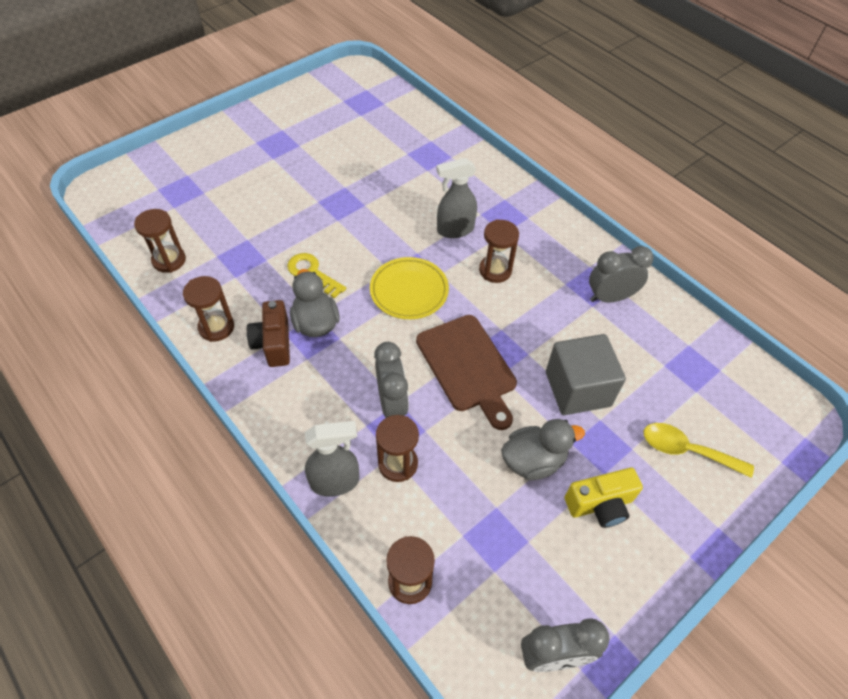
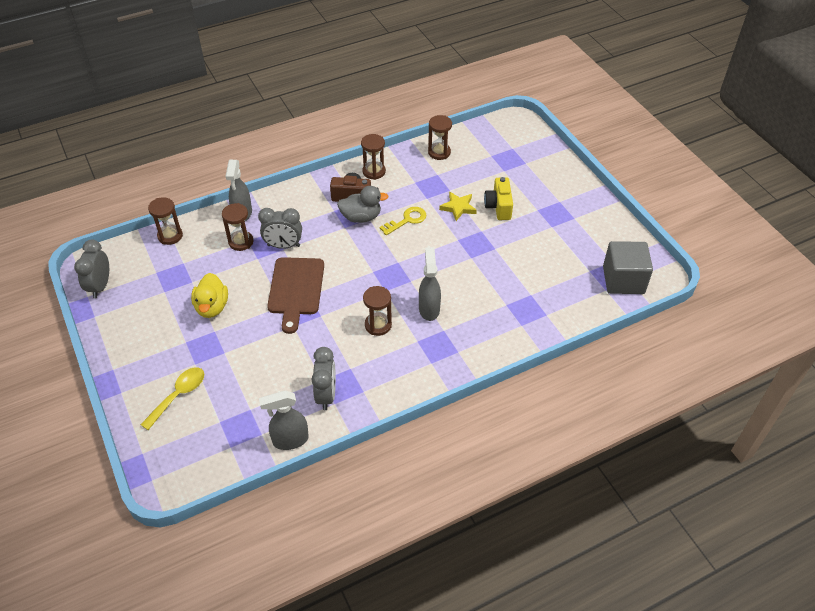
camera: 105 degrees right, 5 degrees down
yellow plate [370,257,449,319] -> none
brown cutting board [416,315,517,430] -> brown cutting board turned 75 degrees counterclockwise [267,257,324,334]
grey duck [501,419,585,480] -> yellow duck [191,273,228,318]
grey cube [546,334,626,415] -> grey cube moved to [603,241,653,294]
yellow camera [565,468,643,528] -> yellow camera moved to [484,177,513,220]
none -> grey spray bottle [259,390,309,450]
none -> yellow star [439,192,477,221]

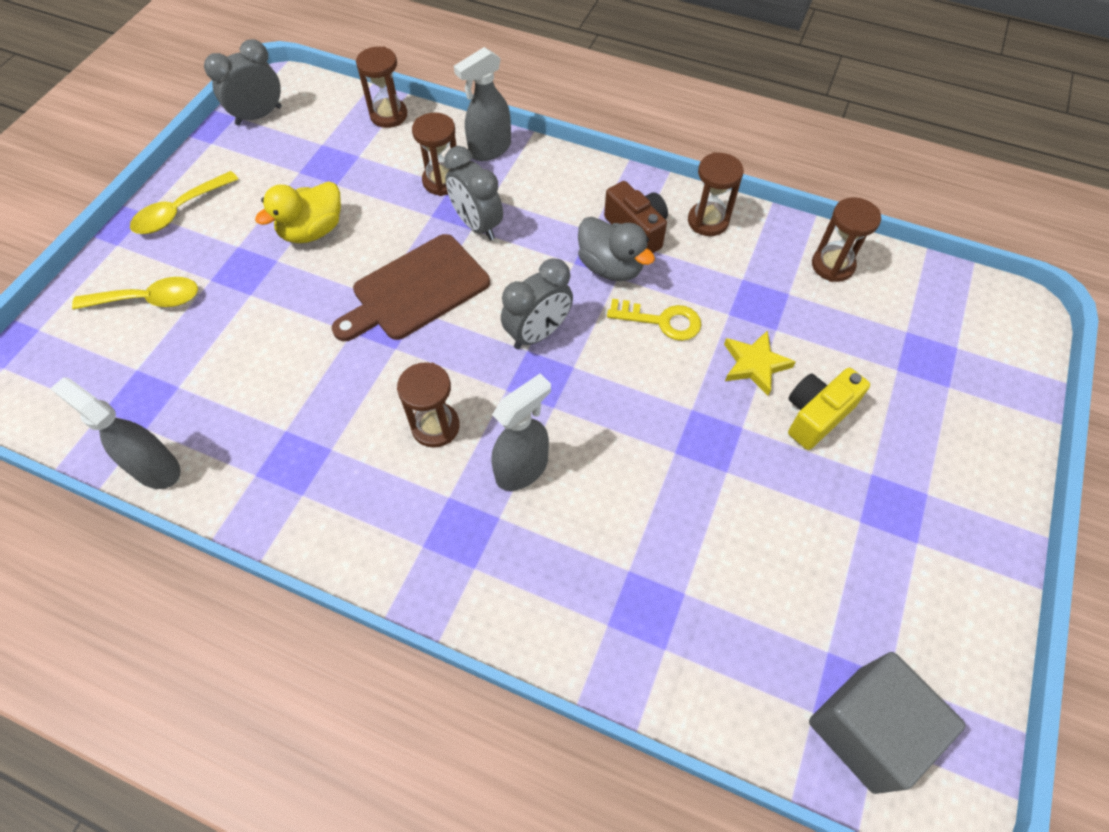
camera: 50 degrees right, 10 degrees up
grey clock [311,347,336,410] -> grey clock moved to [501,258,573,349]
none -> yellow spoon [130,171,238,234]

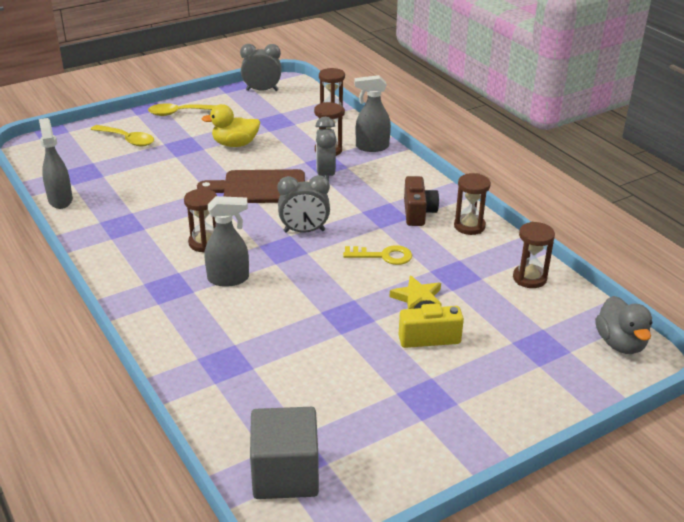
camera: 35 degrees right, 25 degrees down
grey duck [578,217,655,281] -> grey duck moved to [595,296,652,354]
yellow key [607,299,701,341] -> yellow key turned 45 degrees counterclockwise [343,245,412,265]

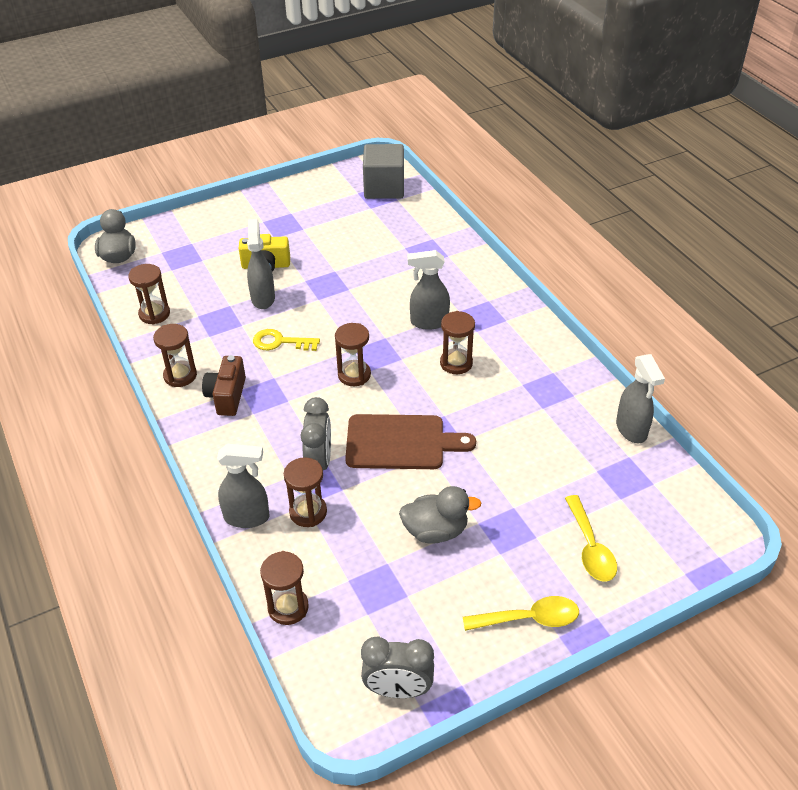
camera: 175 degrees left, 10 degrees up
yellow spoon [91,125,154,147] -> yellow spoon turned 135 degrees counterclockwise [565,495,617,581]
yellow duck [202,104,260,147] -> grey duck [399,486,481,544]
grey clock [278,175,330,233] -> brown hourglass [335,323,371,386]
yellow star [390,275,441,309] -> grey spray bottle [247,219,275,309]

